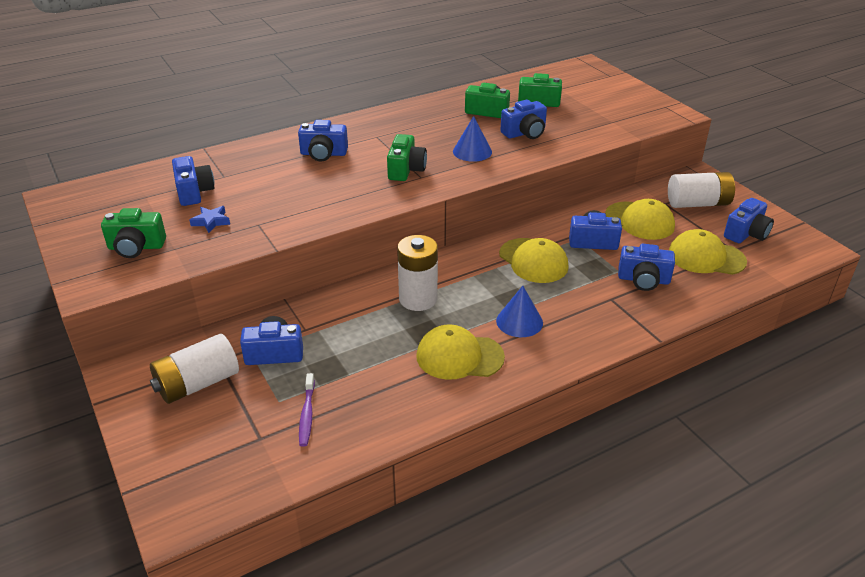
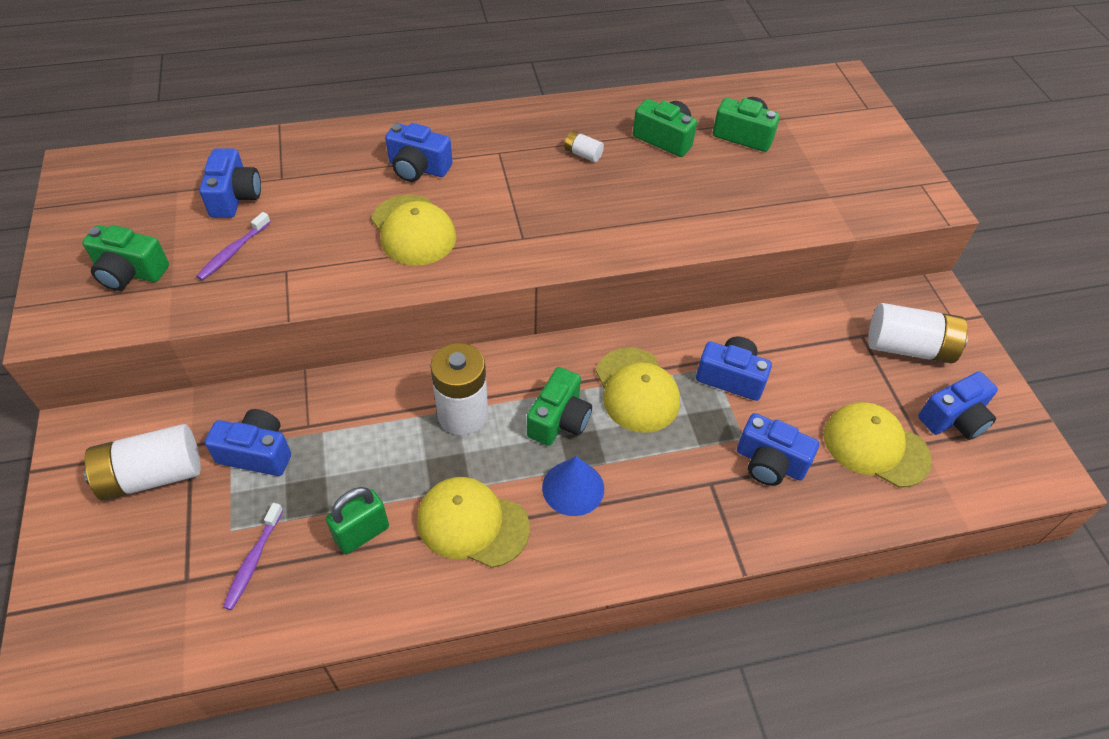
camera: 15 degrees right, 15 degrees up
blue star [189,206,230,233] -> purple toothbrush [196,212,271,281]
green camera [387,134,427,181] -> green camera moved to [527,367,592,446]
blue cone [453,116,492,162] -> none
blue camera [500,100,547,139] -> none
yellow cap [605,199,675,240] -> yellow cap moved to [371,194,456,266]
none -> green padlock [326,487,389,554]
none -> white battery [564,131,604,162]

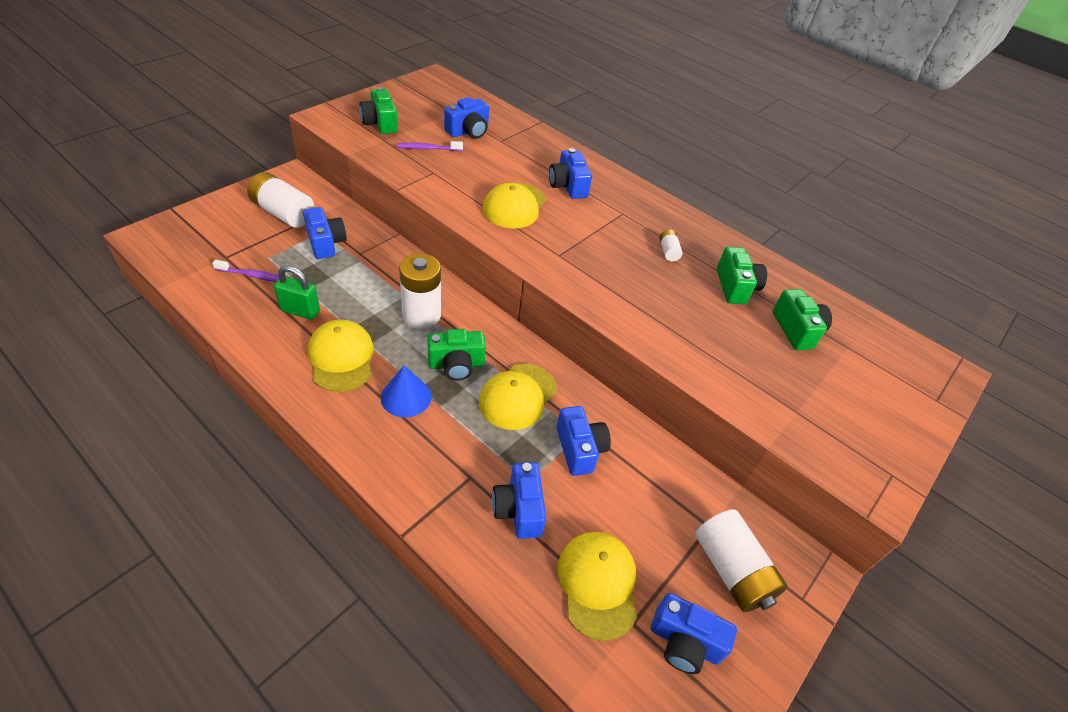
camera: 50 degrees right, 5 degrees down
purple toothbrush [223,503,283,610] -> purple toothbrush turned 150 degrees counterclockwise [212,260,279,282]

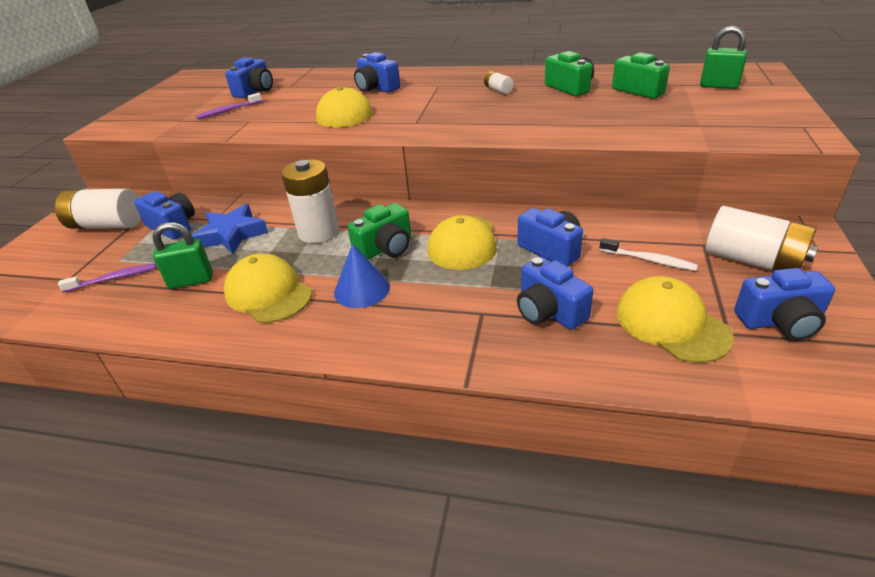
camera: 20 degrees left, 10 degrees down
green camera [359,87,398,134] -> none
none -> blue star [192,204,268,254]
none -> white toothbrush [600,238,698,271]
none -> green padlock [700,26,747,89]

